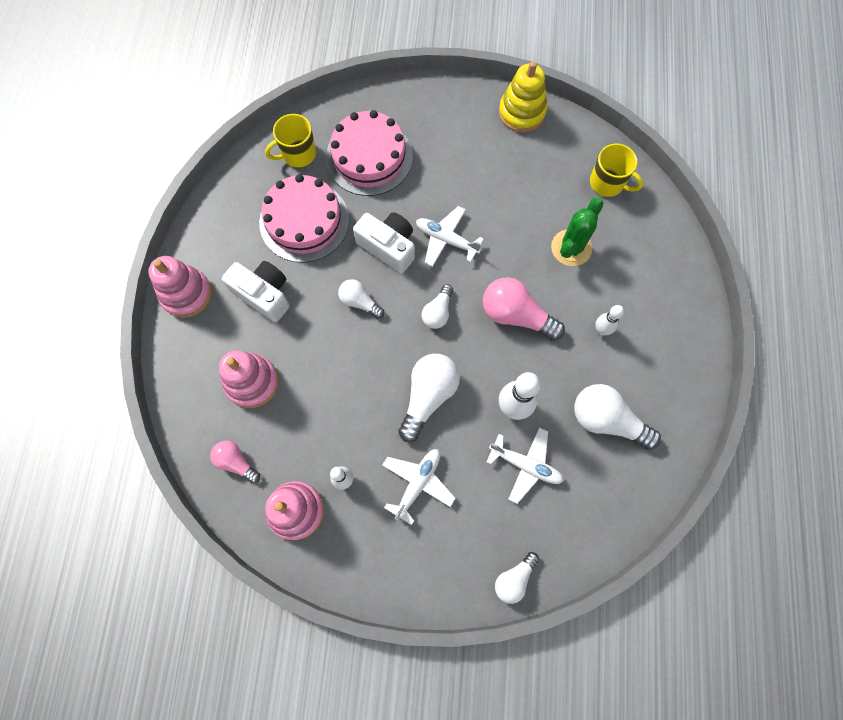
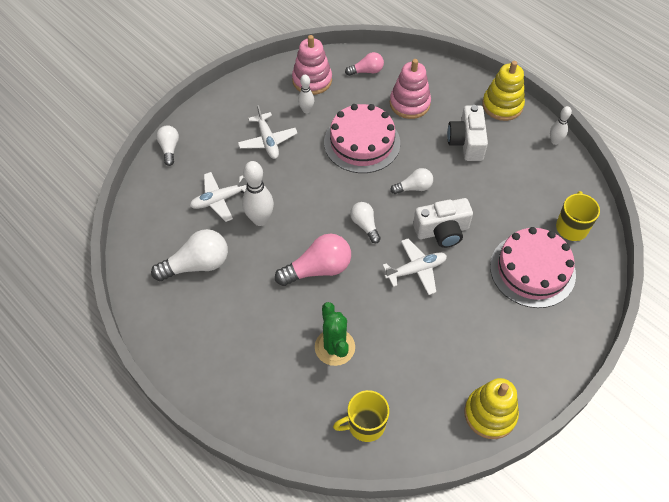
camera: 130 degrees right, 15 degrees down
pink stacking toy [148,256,212,318] -> yellow stacking toy [482,61,525,121]
white camera [222,261,289,322] -> white camera turned 105 degrees clockwise [447,105,488,161]
pink cake [259,174,349,263] -> pink cake moved to [324,104,400,173]
white light bulb [398,354,460,442] -> none
white bowling pin [595,305,624,335] -> white bowling pin moved to [550,106,572,145]

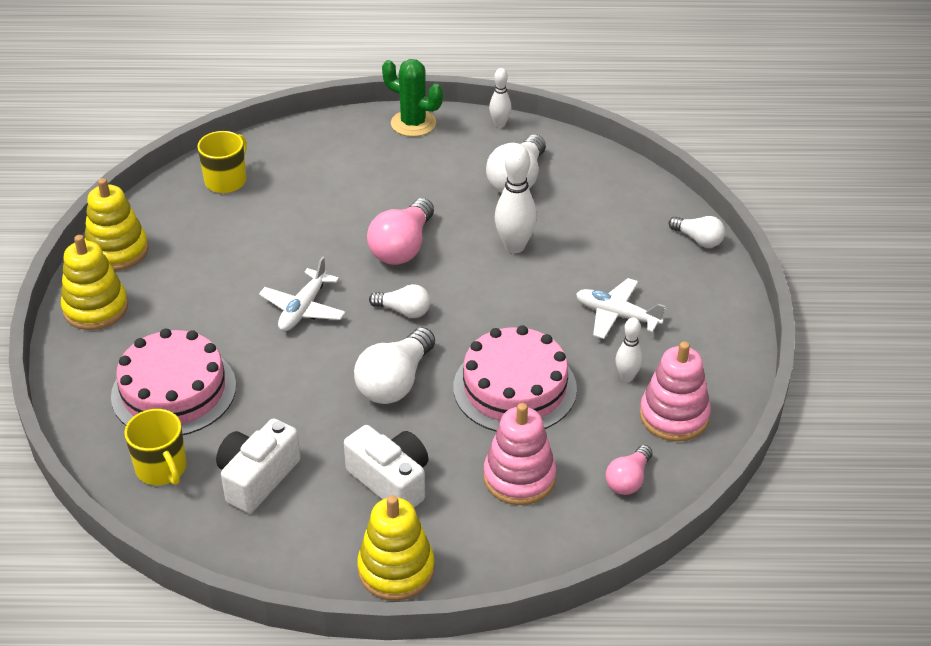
camera: 135 degrees right, 15 degrees down
white plane [190,172,247,222] -> none
green cactus [315,302,355,366] -> green cactus moved to [382,59,443,137]
white light bulb [390,168,433,194] -> white light bulb [354,327,435,404], size x1.70
white camera [413,198,473,248] -> white camera moved to [216,419,301,513]
white bowling pin [550,106,572,145] -> white bowling pin moved to [489,68,512,128]
none -> yellow stacking toy [61,235,128,330]

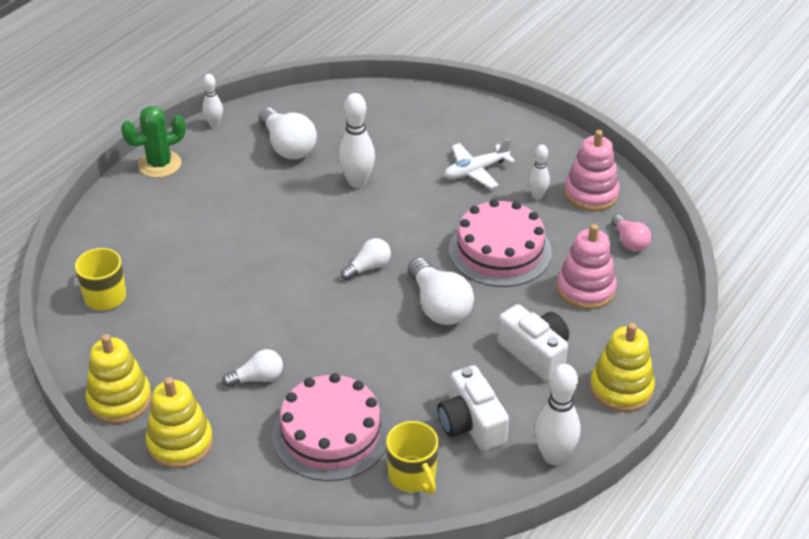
camera: 55 degrees left, 0 degrees up
yellow mug [124,409,187,485] -> yellow mug turned 60 degrees clockwise [386,421,439,495]
white plane [259,256,346,331] -> none
white camera [344,425,429,507] -> white camera turned 60 degrees clockwise [497,304,569,381]
pink light bulb [367,198,434,265] -> none
white light bulb [669,216,725,248] -> white light bulb moved to [222,349,283,387]
none -> white bowling pin [535,364,580,465]

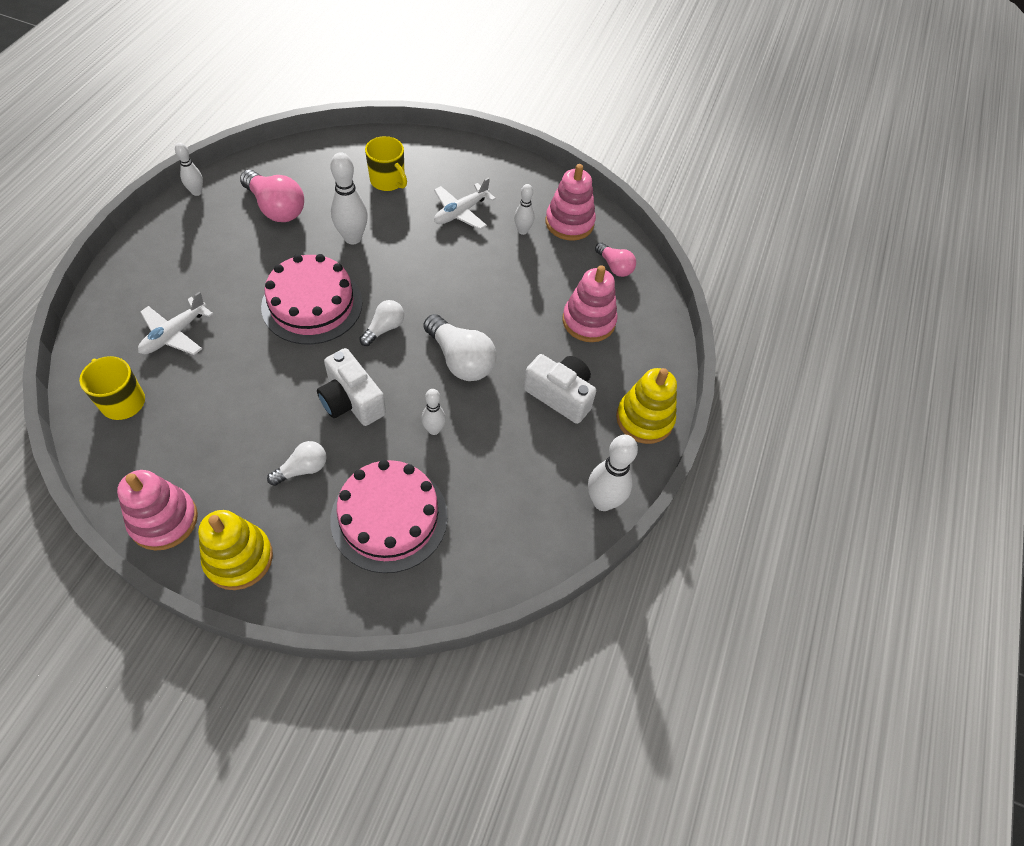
camera: 20 degrees left, 15 degrees up
yellow stacking toy [86,334,152,424] -> pink stacking toy [117,470,198,551]
green cactus [121,106,186,178] -> none
white light bulb [258,107,317,159] -> pink light bulb [240,170,304,222]
yellow mug [386,421,439,495] -> yellow mug moved to [365,136,407,191]
white camera [437,365,509,451] -> white camera moved to [317,348,386,426]
pink cake [449,199,552,287] -> pink cake moved to [261,254,362,344]
none -> white plane [138,292,213,355]
none -> white bowling pin [421,389,446,435]

